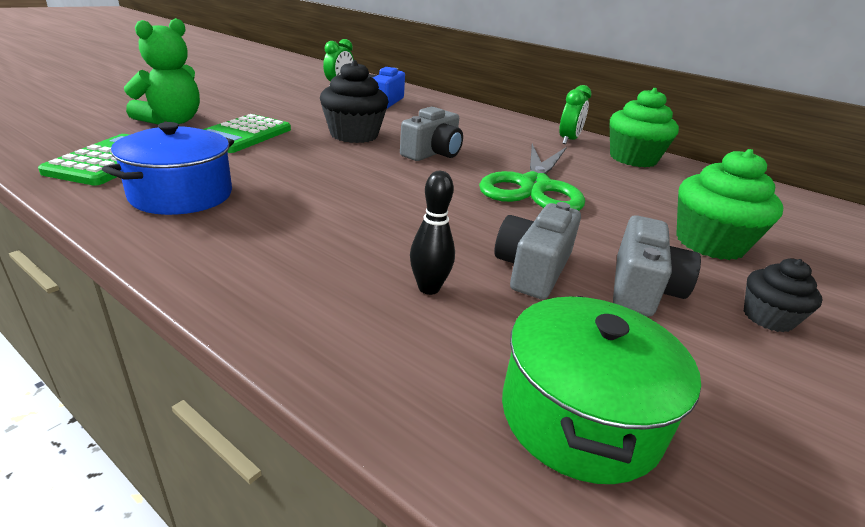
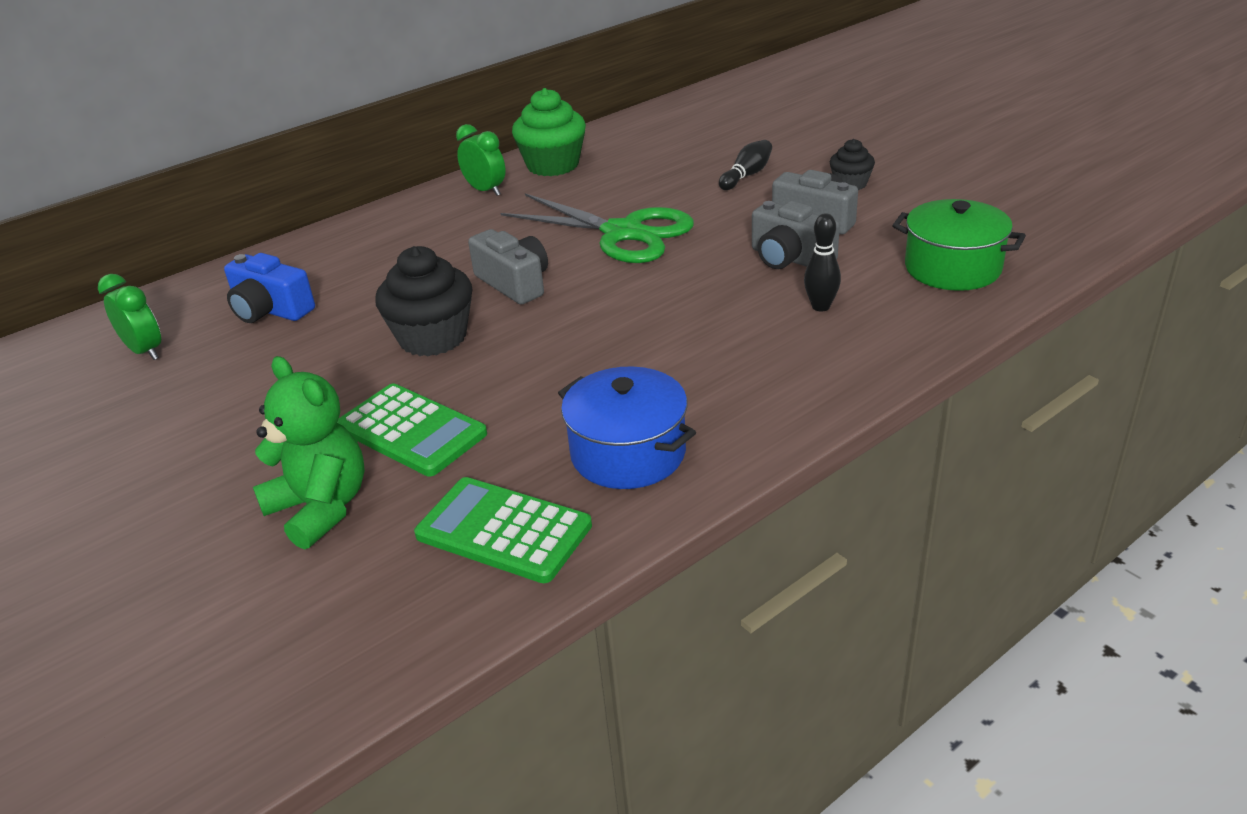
camera: 70 degrees left, 5 degrees up
green cupcake [676,149,783,260] -> black bowling pin [719,140,772,190]

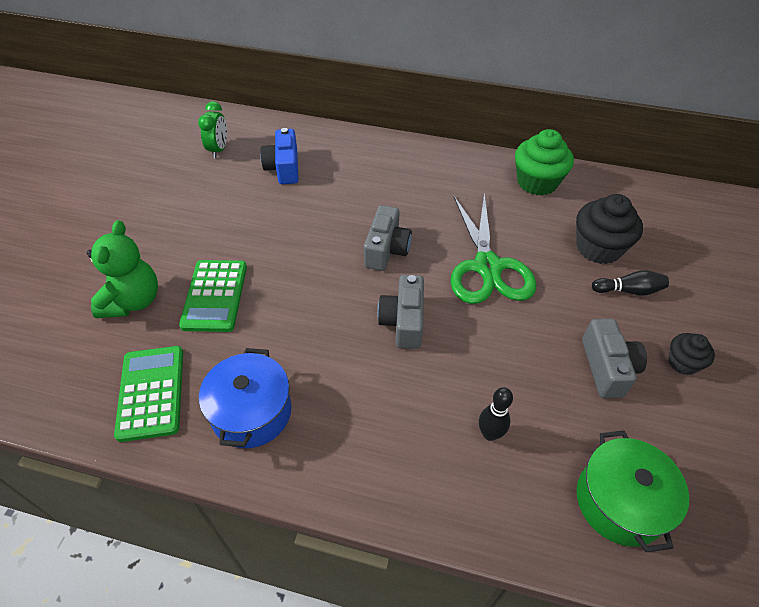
camera: 50 degrees right, 15 degrees up
black cupcake [375,246,472,356] -> black cupcake moved to [576,194,643,264]
green clock [456,124,506,196] -> none
grey camera [752,201,840,269] -> grey camera moved to [377,275,424,349]

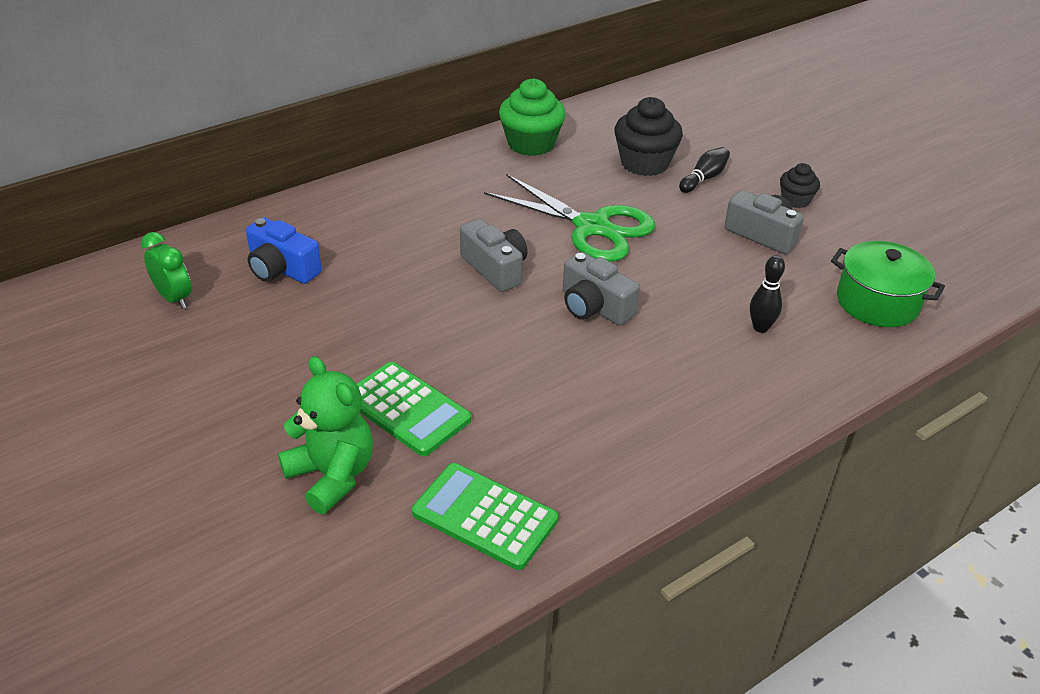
camera: 50 degrees left, 10 degrees down
blue pot [199,348,292,448] -> none

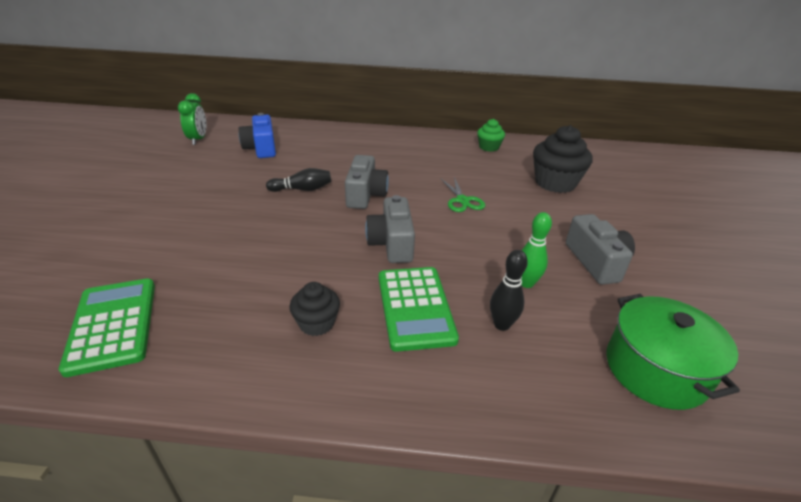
camera: 40 degrees right, 5 degrees down
green teddy bear [278,356,373,514] -> none
green calculator [357,362,471,456] -> green calculator moved to [379,267,459,352]
green scissors [484,174,655,262] -> green scissors [441,177,485,212], size x0.48
green cupcake [499,78,566,156] -> green cupcake [477,119,505,152], size x0.56
black bowling pin [679,147,730,193] -> black bowling pin moved to [266,168,331,192]
black cupcake [780,163,820,208] -> black cupcake moved to [289,282,340,336]
none -> green bowling pin [521,212,552,288]

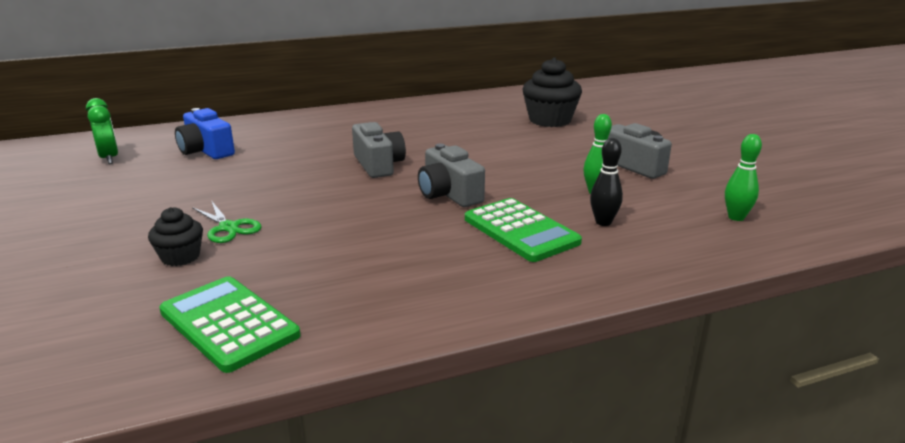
camera: 25 degrees left, 10 degrees down
black bowling pin [266,168,331,192] -> none
black cupcake [289,282,340,336] -> black cupcake moved to [148,207,203,266]
green scissors [441,177,485,212] -> green scissors moved to [192,202,262,243]
green cupcake [477,119,505,152] -> none
green pot [606,294,740,410] -> green bowling pin [725,134,762,221]

